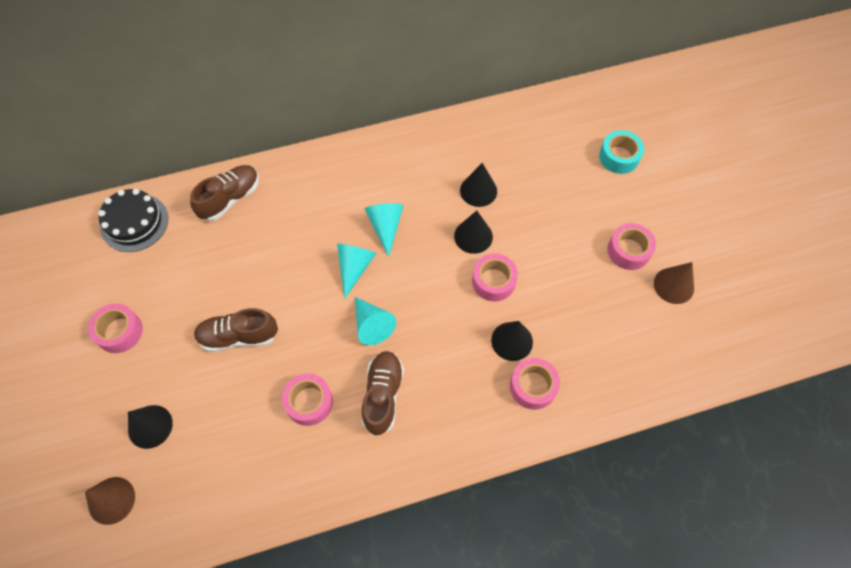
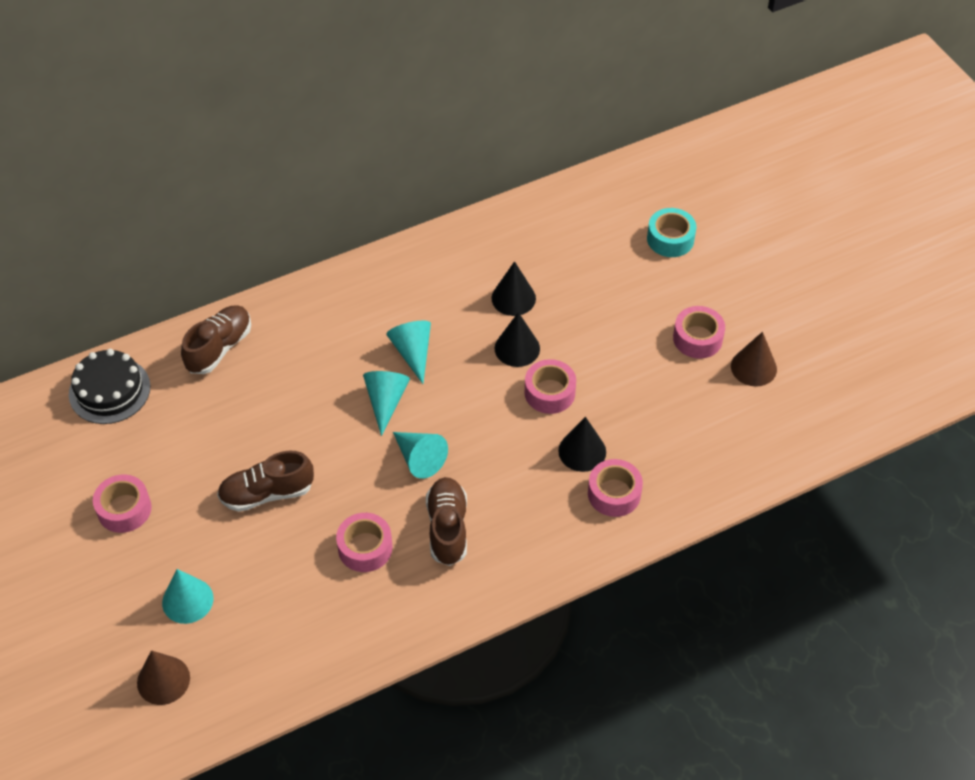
camera: 10 degrees left, 10 degrees down
black cone [128,405,173,449] -> turquoise cone [162,569,213,624]

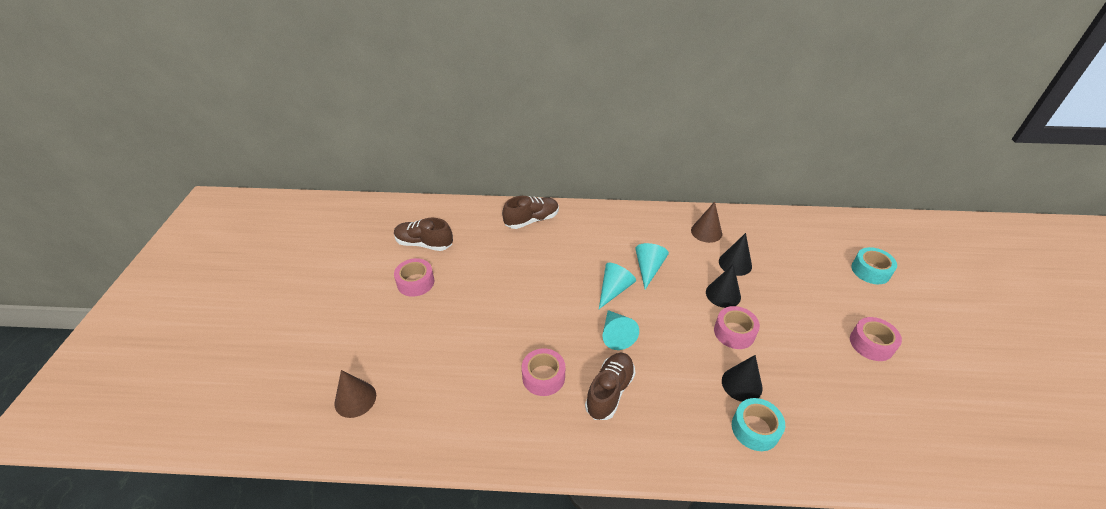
camera: 30 degrees right, 10 degrees down
black cake [69,349,150,424] -> none
turquoise cone [162,569,213,624] -> none
brown shoe [217,451,314,512] -> brown shoe moved to [394,218,453,251]
pink tape [588,459,643,517] -> turquoise tape [732,398,785,451]
brown cone [731,332,777,387] -> brown cone moved to [691,202,722,243]

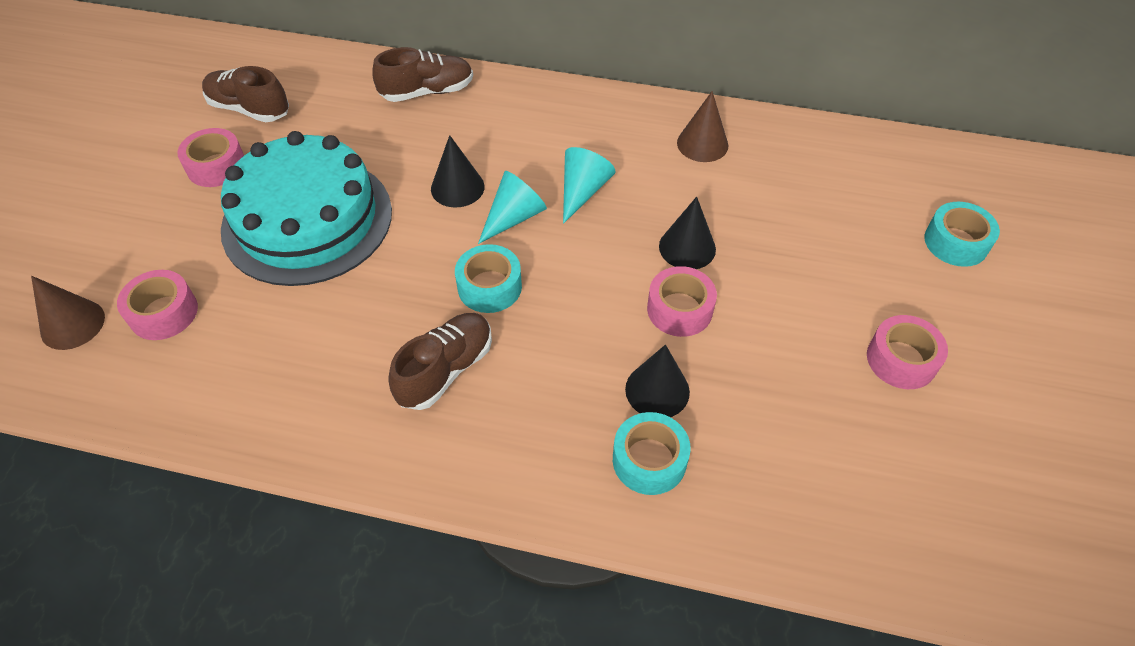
camera: 10 degrees right, 10 degrees up
pink tape [522,348,565,396] -> pink tape moved to [117,270,198,340]
turquoise cone [603,310,639,350] -> turquoise tape [455,244,522,313]
black cone [719,233,752,276] -> black cone moved to [431,135,484,207]
none -> turquoise cake [221,131,392,286]

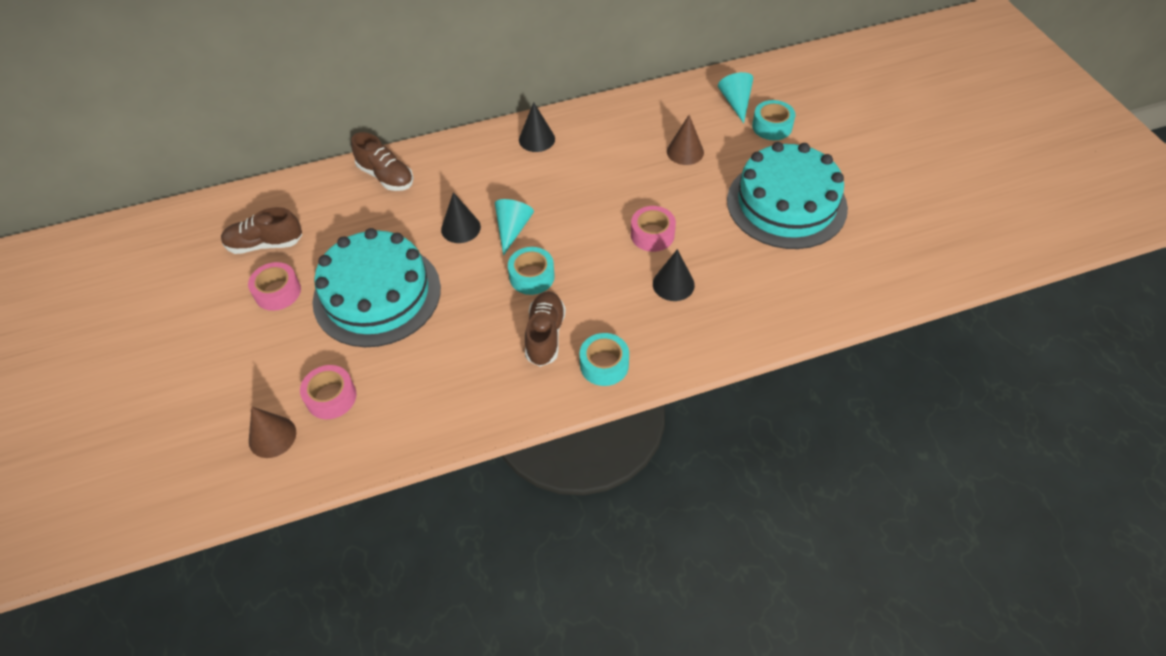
camera: 30 degrees left, 0 degrees up
brown shoe [372,47,473,102] -> brown shoe turned 90 degrees clockwise [351,132,414,191]
turquoise cone [563,147,616,224] -> turquoise cone moved to [718,72,753,123]
turquoise tape [613,412,691,495] -> turquoise tape moved to [579,333,629,386]
black cone [659,197,716,269] -> black cone moved to [519,102,555,152]
brown cone [677,91,728,162] -> brown cone moved to [667,115,704,165]
pink tape [867,315,948,389] -> turquoise cake [727,142,848,249]

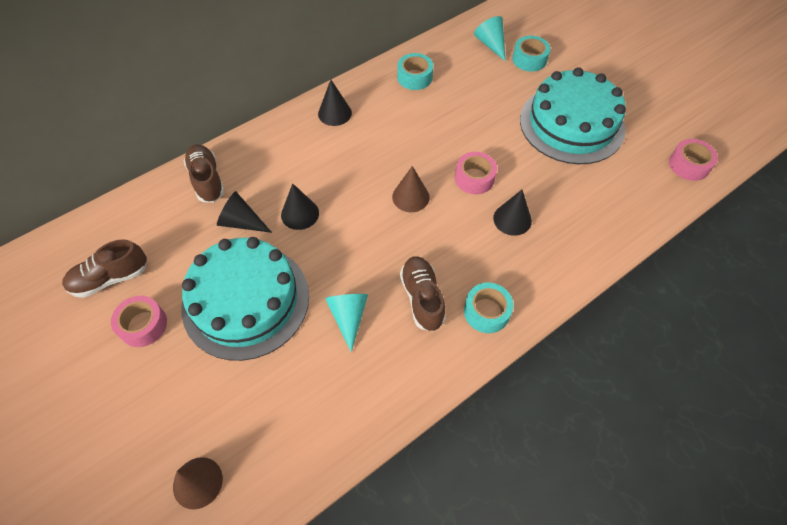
camera: 20 degrees left, 5 degrees up
pink tape [300,365,356,419] -> pink tape moved to [669,139,718,181]
brown shoe [351,132,414,191] -> brown shoe turned 135 degrees counterclockwise [184,144,225,202]
turquoise cone [495,199,534,256] -> turquoise cone moved to [325,294,368,352]
turquoise tape [508,247,555,295] -> turquoise tape moved to [397,53,433,90]
brown cone [667,115,704,165] -> brown cone moved to [392,166,430,212]
none -> black cone [217,191,272,233]

